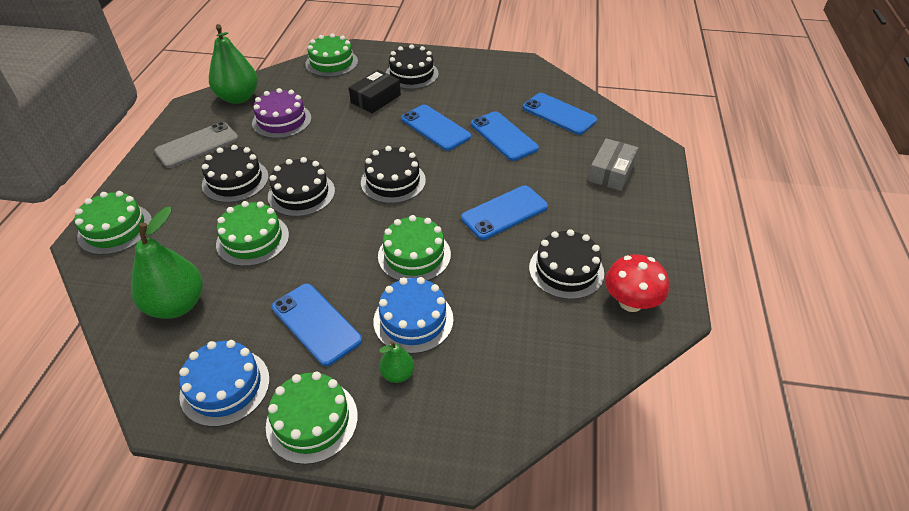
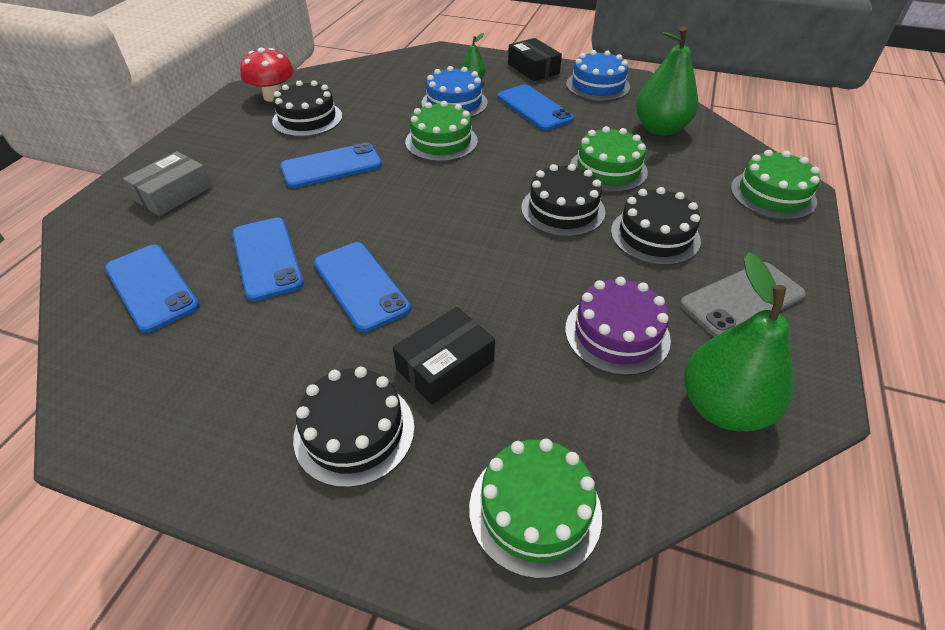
camera: 170 degrees left, 0 degrees up
green cake [266,371,358,464] -> black box [508,38,562,81]
black cake [361,146,426,204] -> none

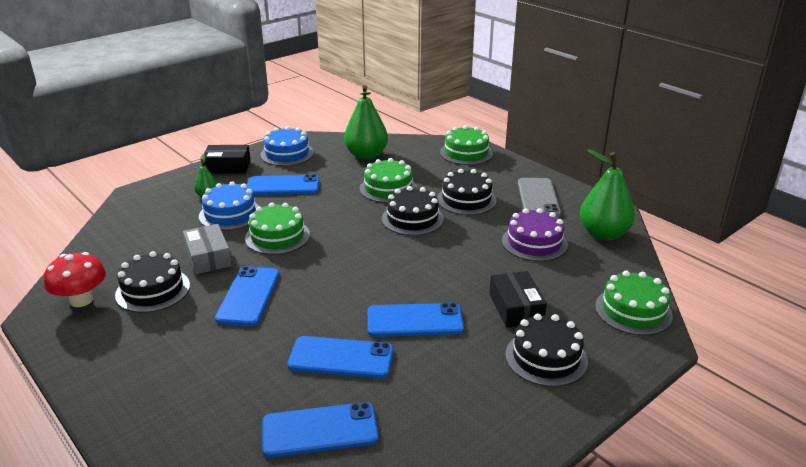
camera: 60 degrees left, 15 degrees down
grey box [123,151,212,216] -> grey box moved to [183,224,232,275]

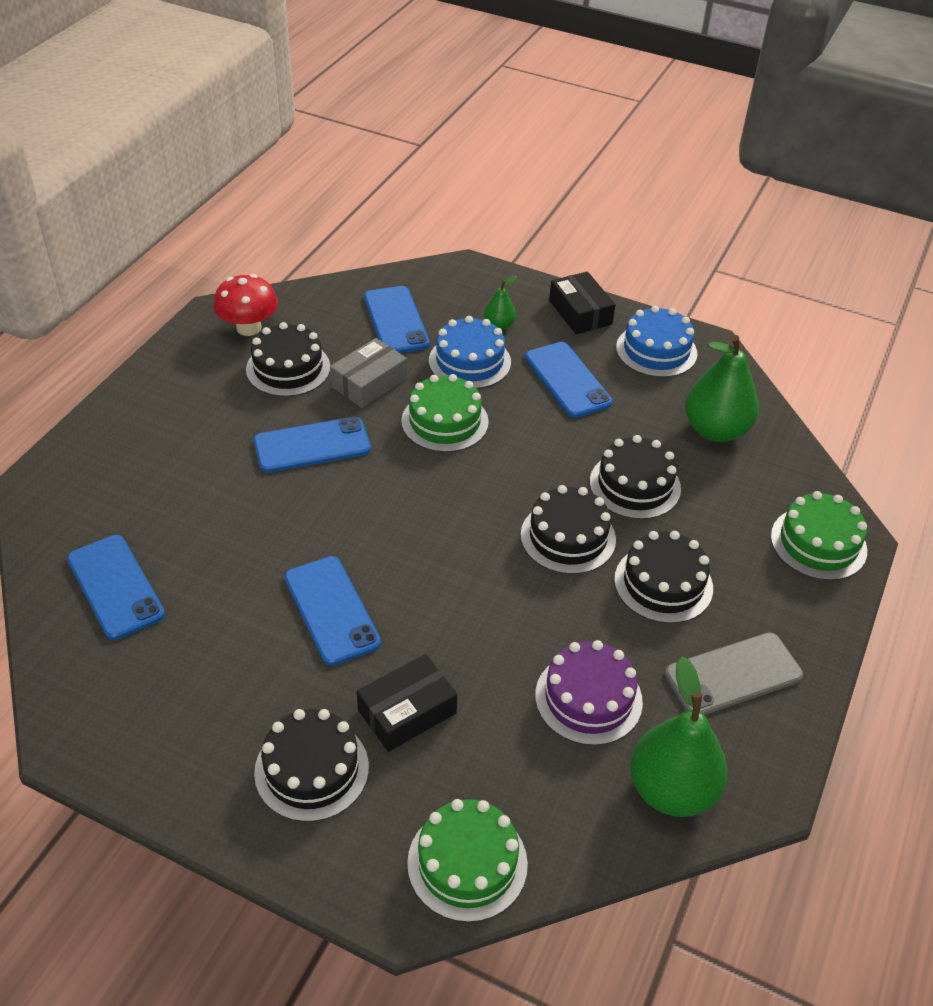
camera: 65 degrees right, 15 degrees up
blue phone [287,336,394,378] -> blue phone moved to [364,286,430,353]
green cake [360,158,417,203] -> black cake [590,435,681,519]

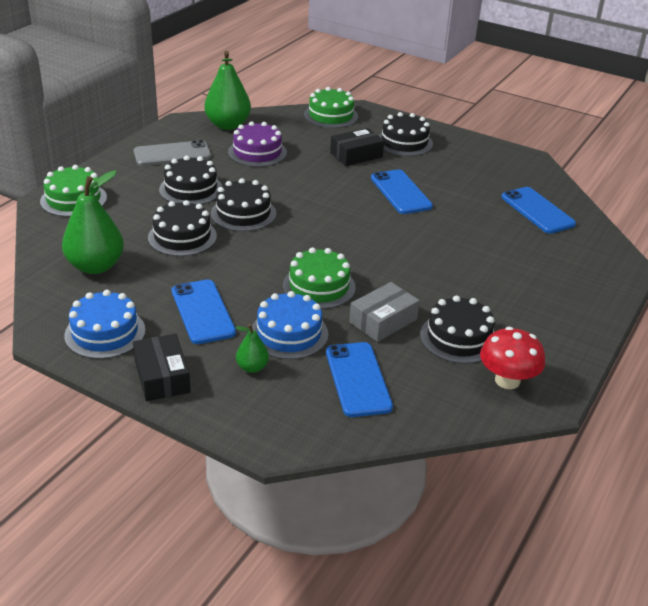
camera: 175 degrees left, 10 degrees down
blue phone [254,417,371,473] -> none

